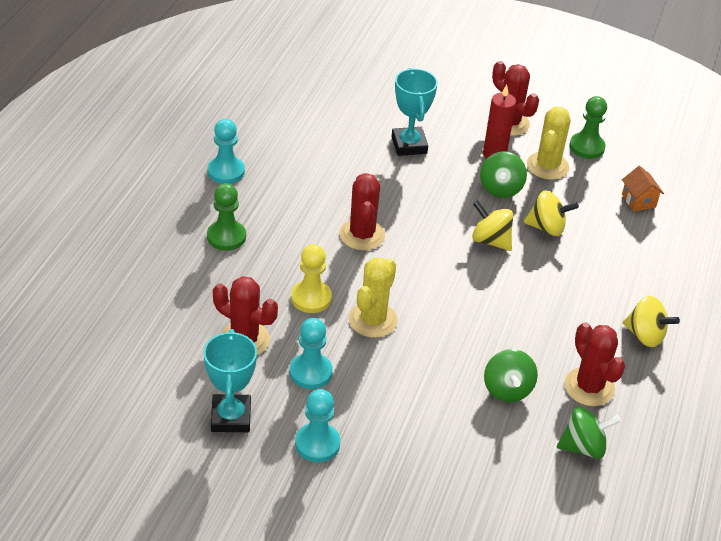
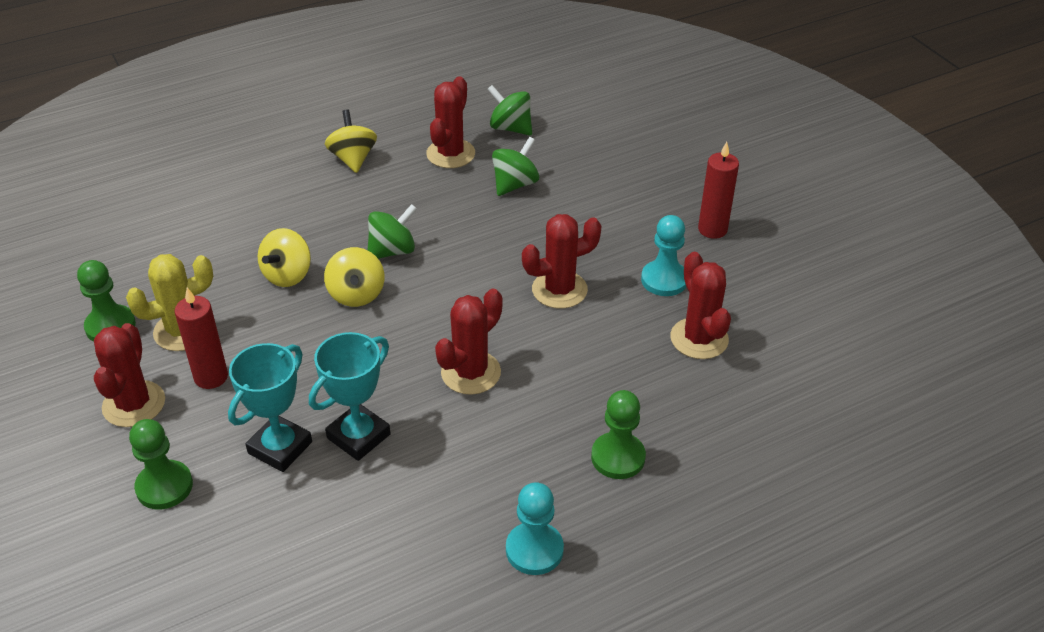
camera: 135 degrees left, 0 degrees up
turquoise trophy [203,329,257,432] -> turquoise trophy moved to [309,332,391,461]
yellow pawn [291,244,332,313] -> none
turquoise pawn [295,389,340,462] -> red candle [698,142,739,239]
yellow cactus [349,257,398,338] -> red cactus [522,214,601,309]
green spinning top [480,151,527,198] -> green spinning top moved to [368,204,417,259]
yellow spinning top [524,190,579,236] -> yellow spinning top turned 120 degrees counterclockwise [258,228,311,287]
orange house [622,166,664,212] -> none
none -> green pawn [129,419,193,510]

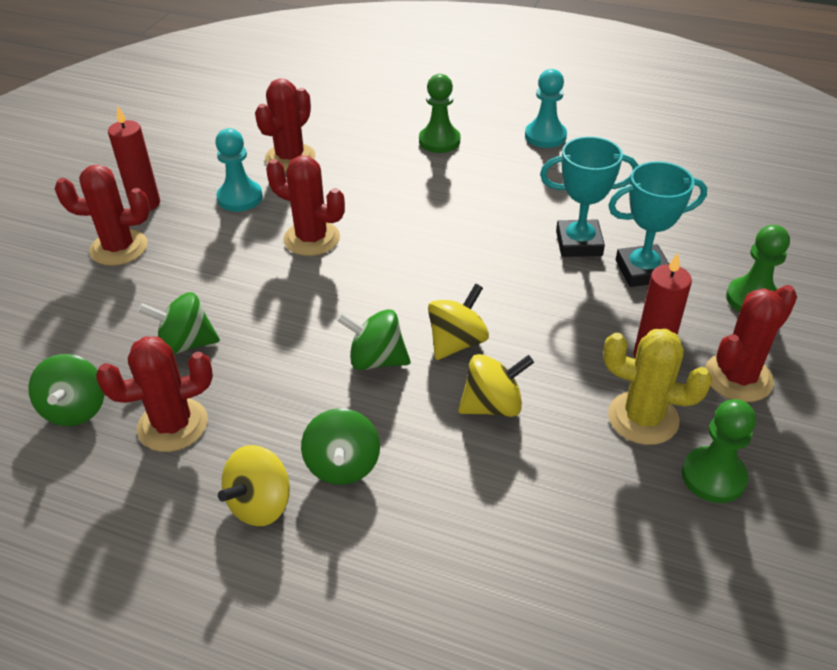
camera: 130 degrees left, 0 degrees up
red cactus [435,289,503,395] -> red cactus moved to [55,165,150,266]
none -> green spinning top [301,408,380,485]

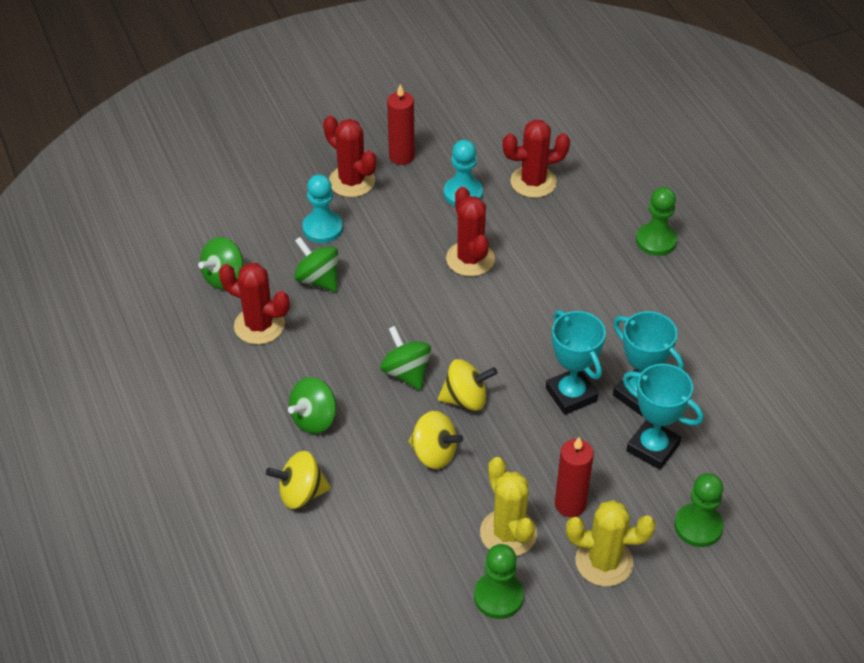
camera: 45 degrees right, 5 degrees up
yellow spinning top [218,445,290,526] -> yellow spinning top moved to [266,451,331,509]
turquoise pawn [525,69,567,148] -> turquoise pawn moved to [302,174,343,243]
red cactus [705,285,797,402] -> yellow cactus [566,500,655,586]
none -> turquoise trophy [546,310,606,415]

